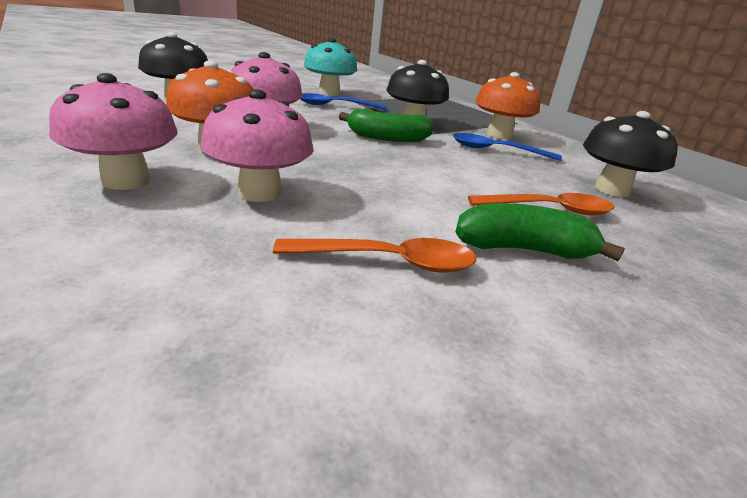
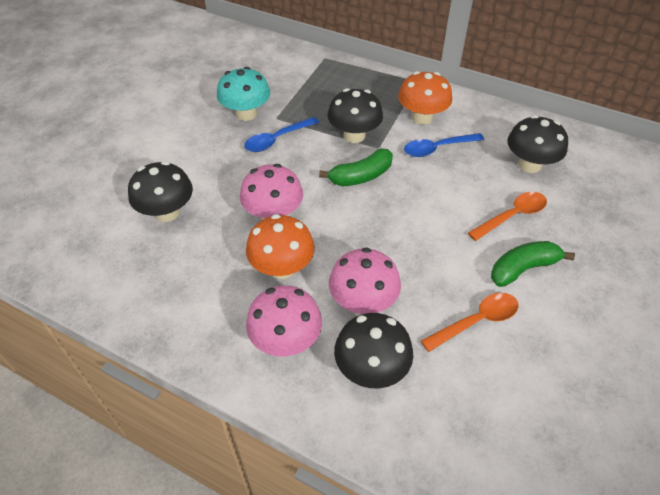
camera: 25 degrees left, 20 degrees up
none -> black mushroom [334,313,413,388]

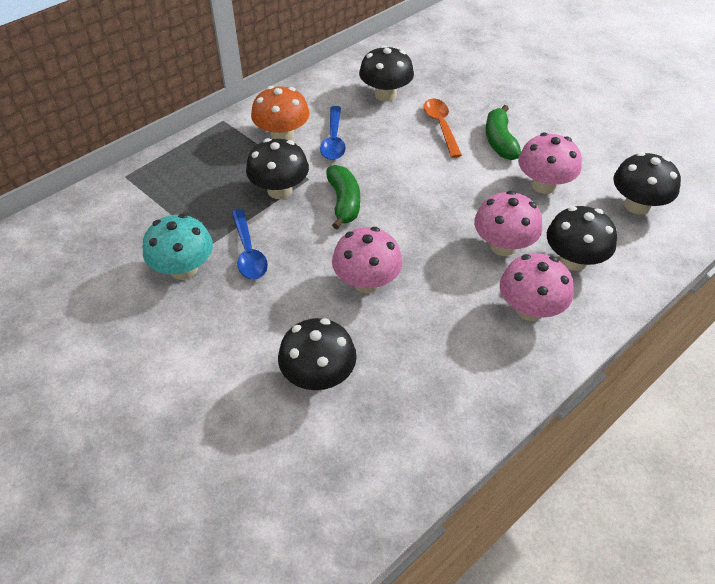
camera: 70 degrees left, 0 degrees up
orange mushroom [246,214,315,279] -> none
orange spoon [421,293,519,352] -> pink mushroom [518,133,582,194]
none -> black mushroom [613,152,681,215]

